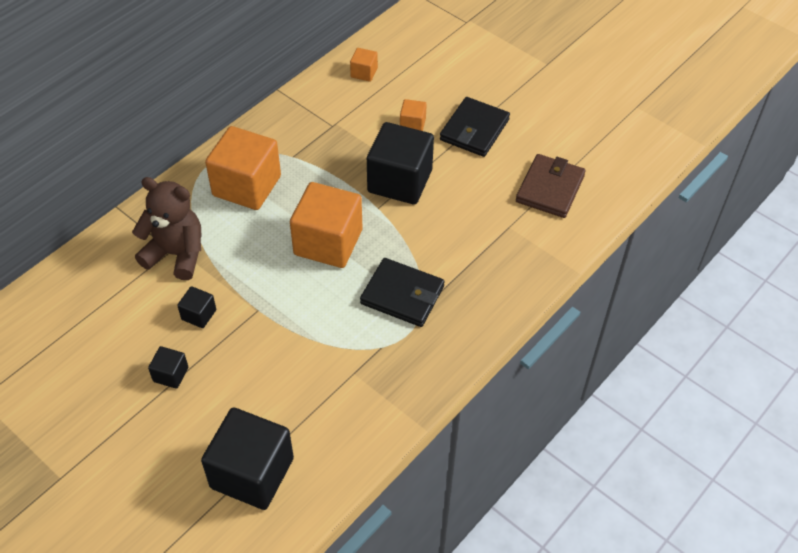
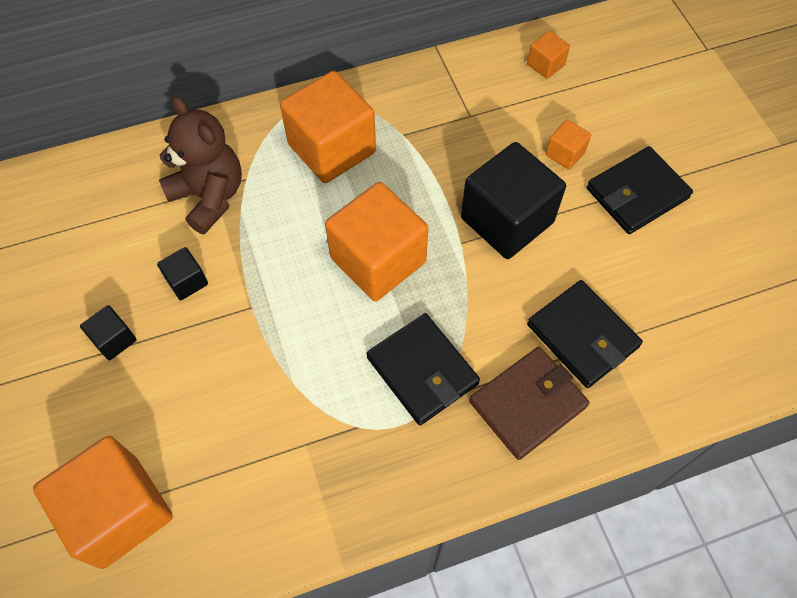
camera: 30 degrees right, 10 degrees up
black cube [201,407,294,510] -> orange cube [33,436,173,569]
brown wallet [516,154,586,218] -> brown wallet moved to [469,347,589,460]
none -> black wallet [527,280,643,388]

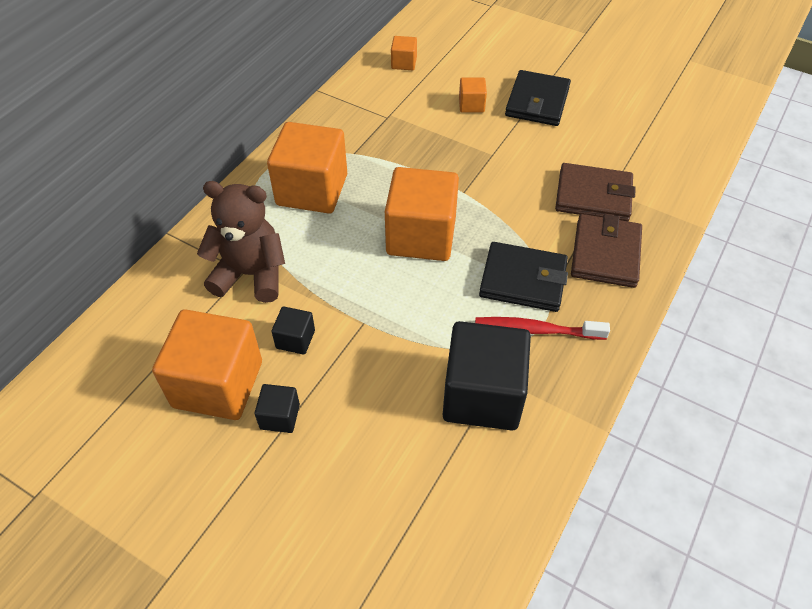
camera: 40 degrees left, 10 degrees down
orange cube [33,436,173,569] -> orange cube moved to [152,309,262,420]
black cube [461,142,566,259] -> black cube moved to [443,321,531,430]
black wallet [527,280,643,388] -> brown wallet [555,163,636,221]
none -> red toothbrush [475,317,610,340]

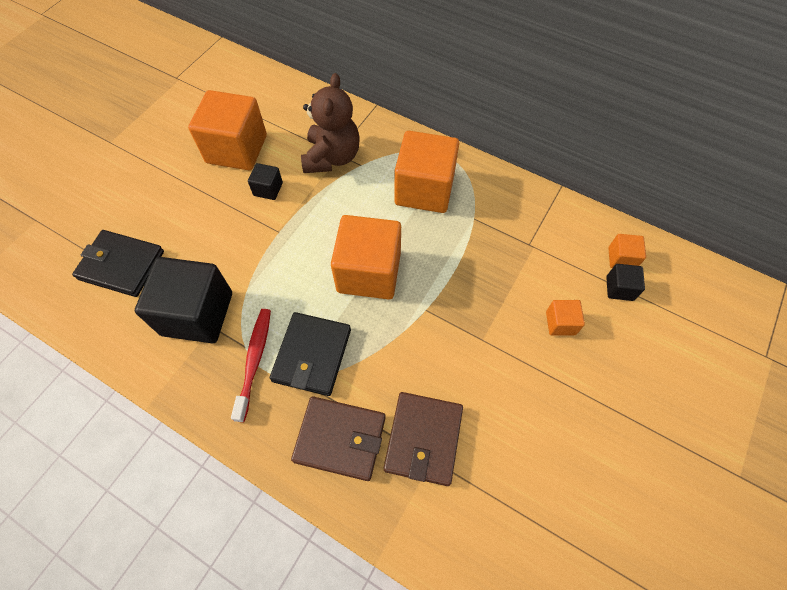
camera: 90 degrees right, 10 degrees up
black cube [255,384,300,433] -> black cube moved to [606,264,645,301]
black wallet [505,70,571,126] -> black wallet moved to [72,230,164,297]

